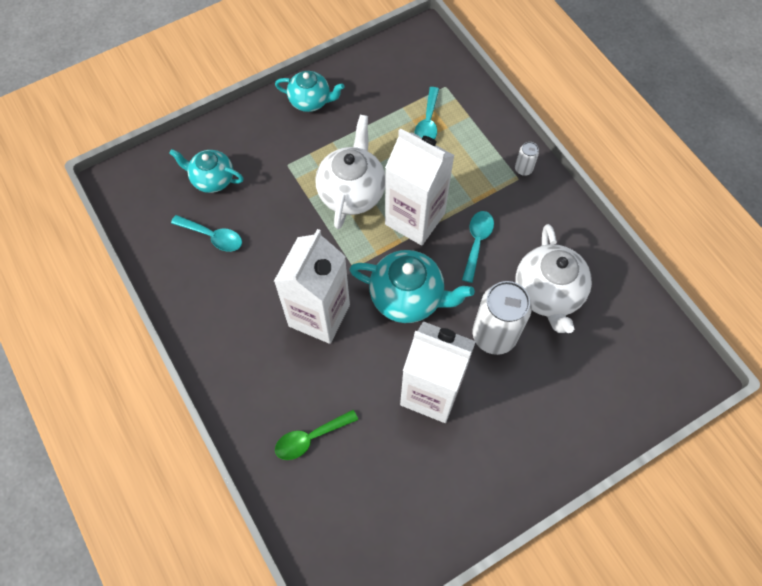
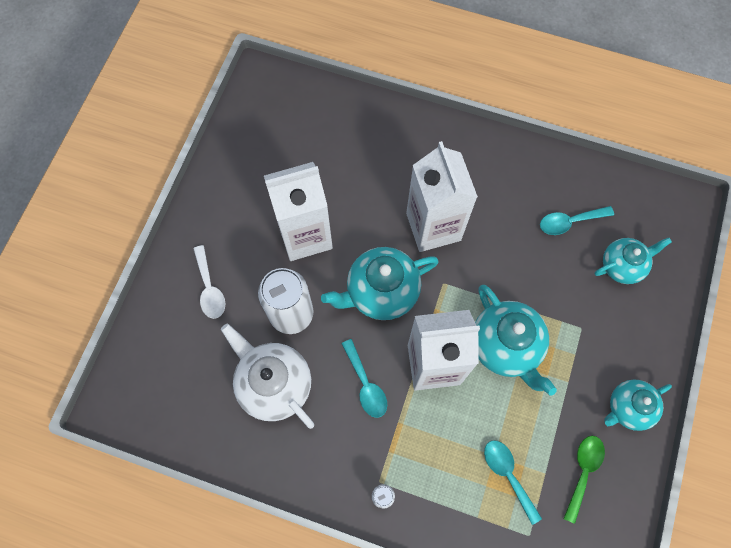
camera: 140 degrees right, 5 degrees up
green spoon [275,410,358,460] -> green spoon moved to [563,436,605,524]
white teapot [315,115,386,229] -> turquoise teapot [475,285,557,395]
none -> white spoon [193,245,225,319]

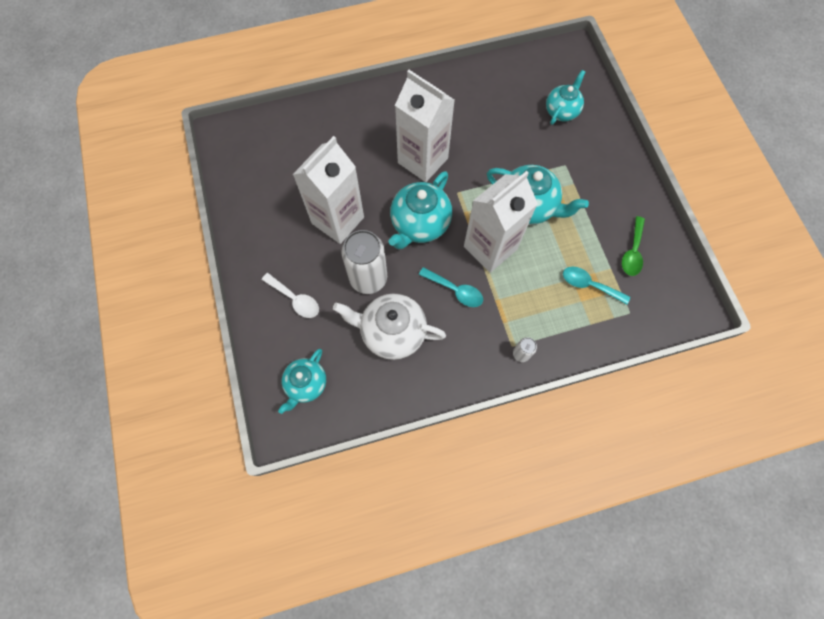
camera: 35 degrees left, 0 degrees up
turquoise spoon [540,206,614,235] -> none
green spoon [563,436,605,524] -> green spoon turned 150 degrees counterclockwise [622,216,645,276]
turquoise teapot [604,379,672,431] -> turquoise teapot moved to [278,349,326,414]

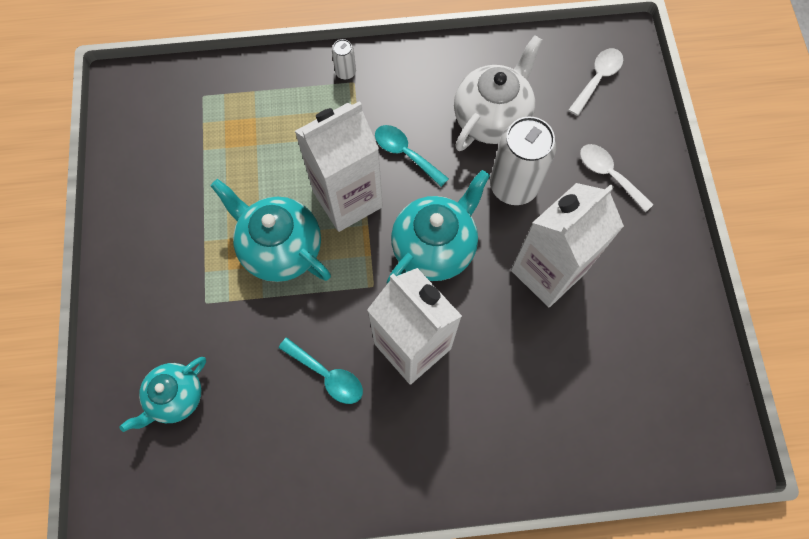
camera: 170 degrees left, 0 degrees up
turquoise teapot [278,349,326,414] -> white spoon [568,48,623,116]
white teapot [333,293,446,360] -> white teapot turned 75 degrees counterclockwise [454,35,543,151]
turquoise spoon [563,267,630,304] -> turquoise spoon moved to [278,337,363,404]
green spoon [622,216,645,276] -> none

